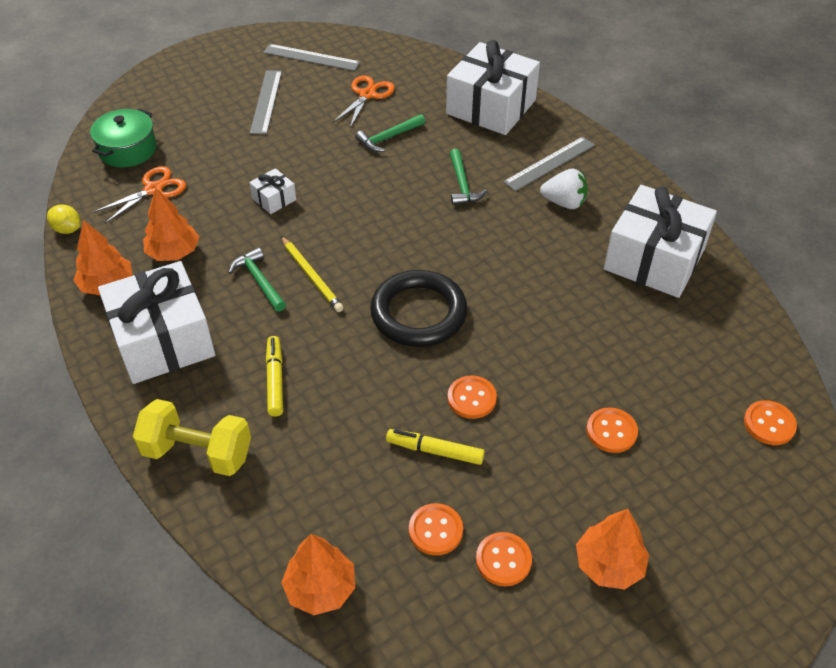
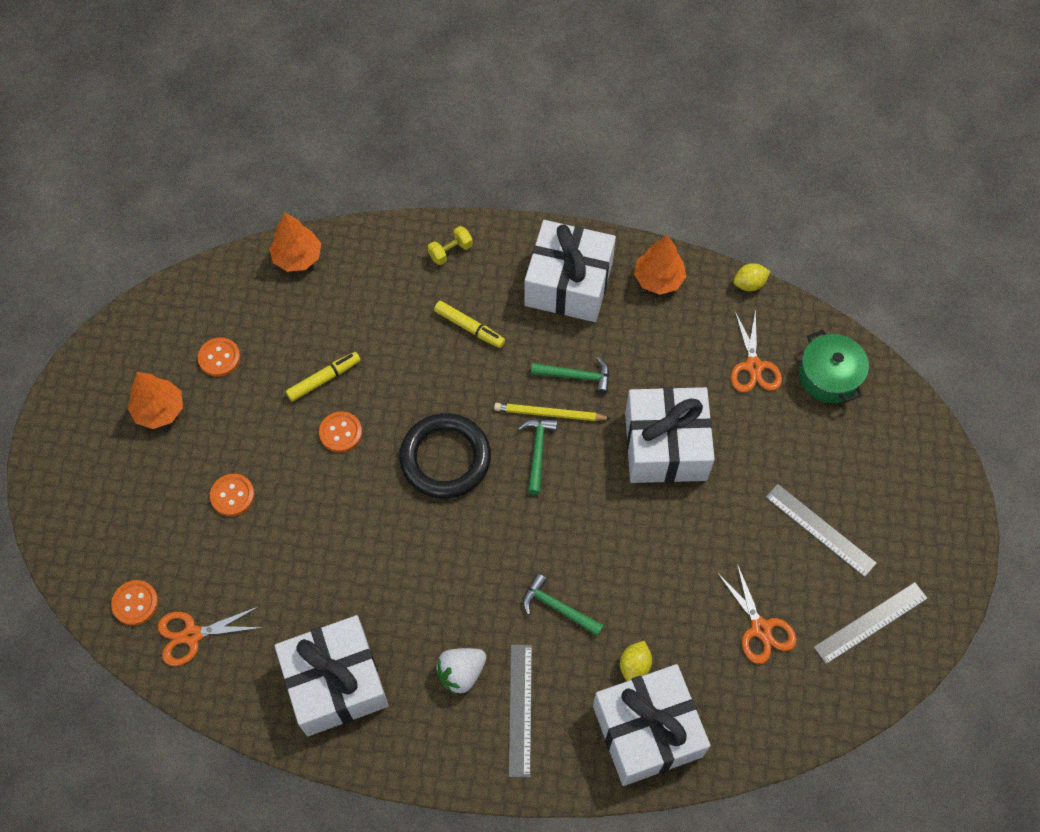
camera: 130 degrees right, 15 degrees up
yellow dumbbell [133,399,251,476] -> yellow dumbbell [428,226,473,265], size x0.53
orange tree [143,188,199,261] -> none
white gift [249,168,296,214] -> white gift [625,387,715,483], size x2.31
green hammer [355,114,425,152] -> green hammer moved to [518,419,557,495]
orange button [409,503,463,555] -> none
none -> orange scissors [158,606,264,666]
none -> yellow lemon [620,641,652,681]

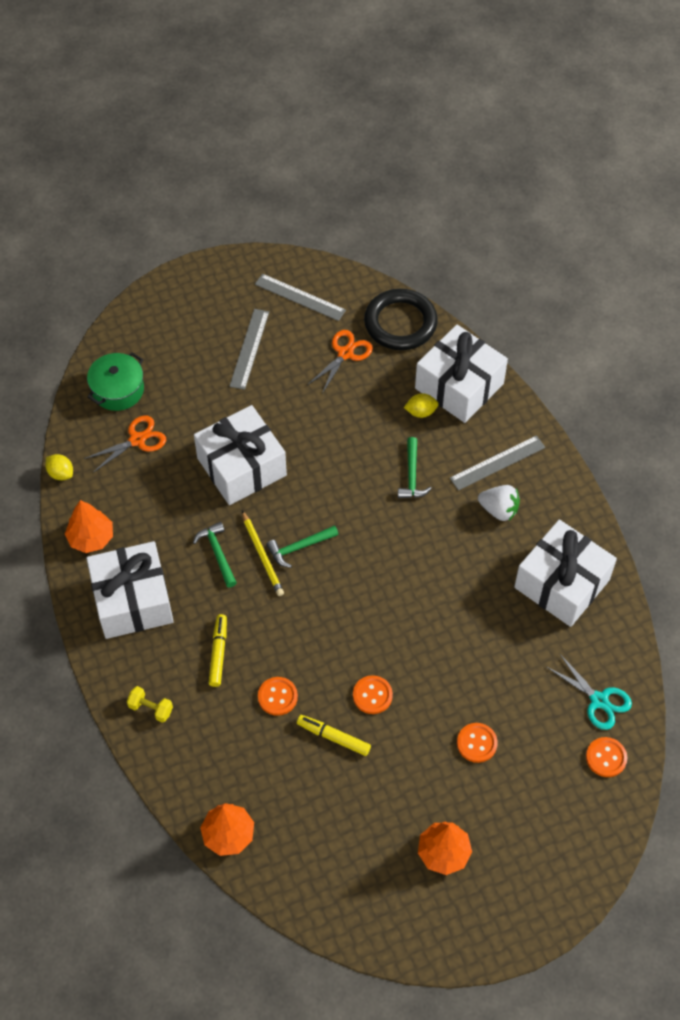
camera: 120 degrees left, 5 degrees down
orange scissors [158,606,264,666] -> turquoise scissors [547,653,632,730]
orange button [198,337,240,377] -> orange button moved to [258,677,298,716]
black ring [399,413,491,499] -> black ring moved to [364,289,438,350]

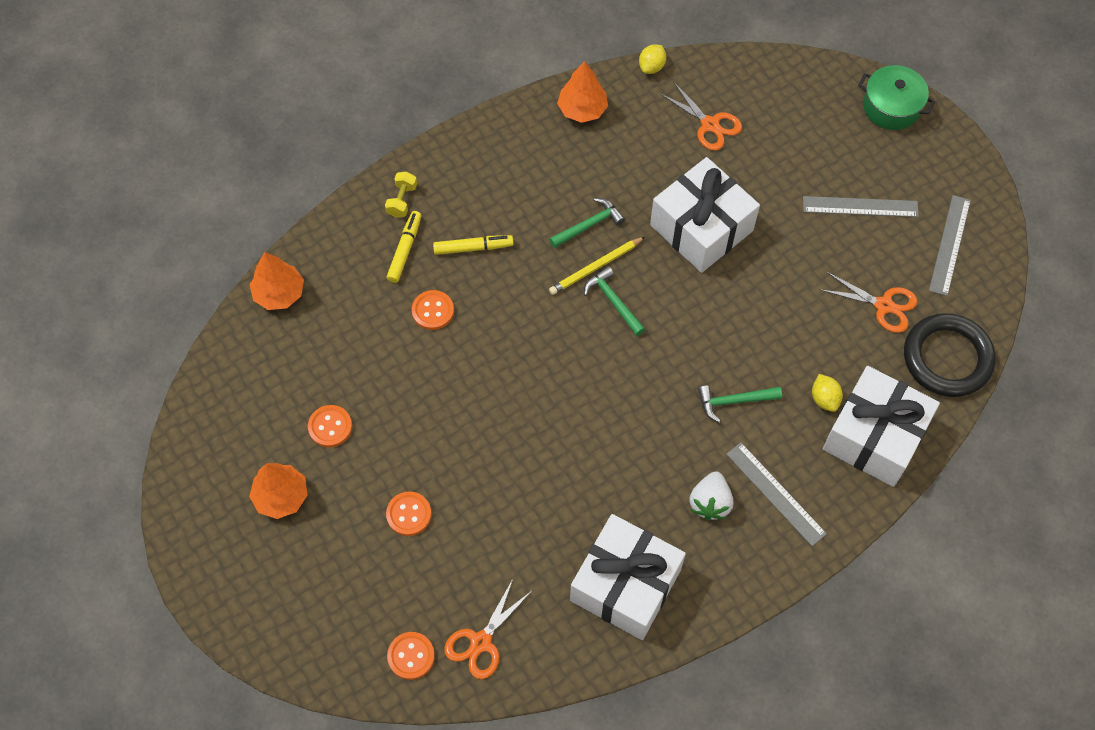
camera: 80 degrees right, 5 degrees up
white gift [86,541,174,639] -> none
green pot [87,352,144,411] -> green pot moved to [858,65,935,130]
yellow marker [297,715,371,756] -> yellow marker moved to [386,211,422,283]
orange button [353,675,393,714] -> orange button moved to [308,405,352,447]
turquoise scissors [547,653,632,730] -> orange scissors [444,579,532,679]

